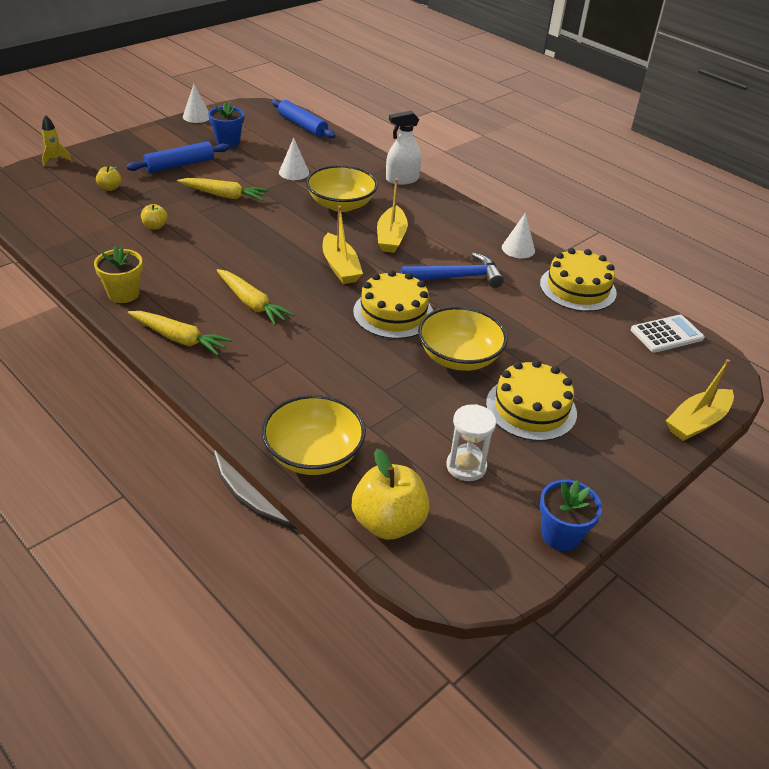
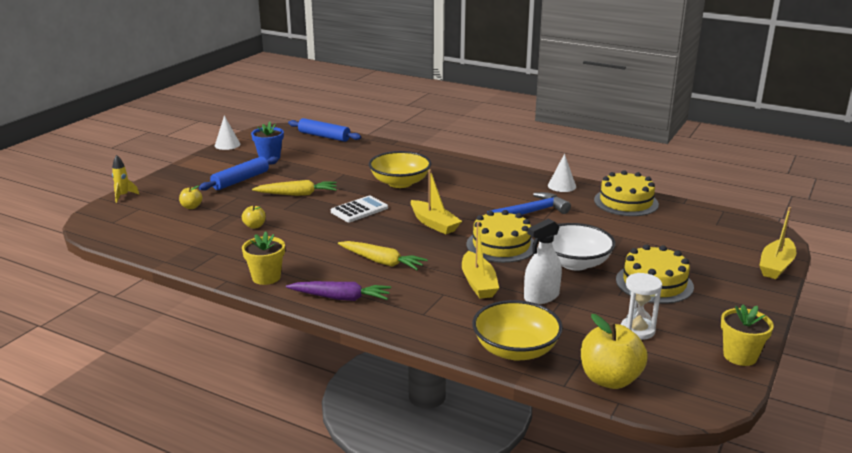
camera: 15 degrees left, 15 degrees down
yellow carrot [128,311,232,356] -> purple carrot [286,281,391,301]
white cone [279,138,309,180] -> none
yellow boat [377,178,408,253] -> yellow boat moved to [462,222,499,299]
white spray bottle [386,111,422,185] -> white spray bottle moved to [524,219,562,304]
yellow bowl [418,306,508,371] -> white bowl [552,223,615,271]
blue flower pot [539,480,602,551] -> yellow flower pot [721,305,774,366]
white calculator [631,315,704,353] -> white calculator moved to [331,196,388,222]

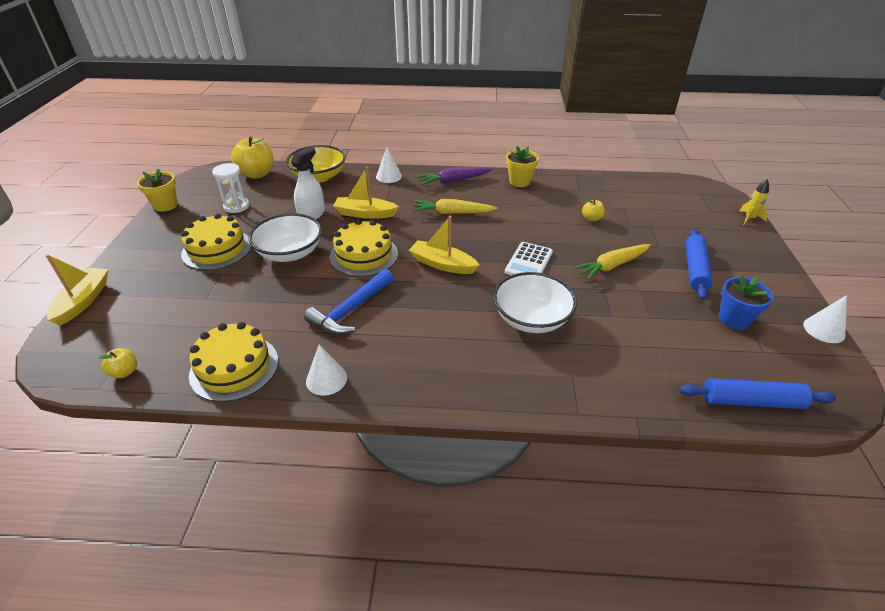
camera: 155 degrees right, 15 degrees up
yellow apple [179,185,202,209] -> yellow apple moved to [98,348,137,378]
yellow bowl [369,151,431,188] -> white bowl [493,272,577,333]
yellow boat [462,222,499,299] -> yellow boat turned 45 degrees counterclockwise [333,166,399,219]
none -> white cone [376,147,402,183]

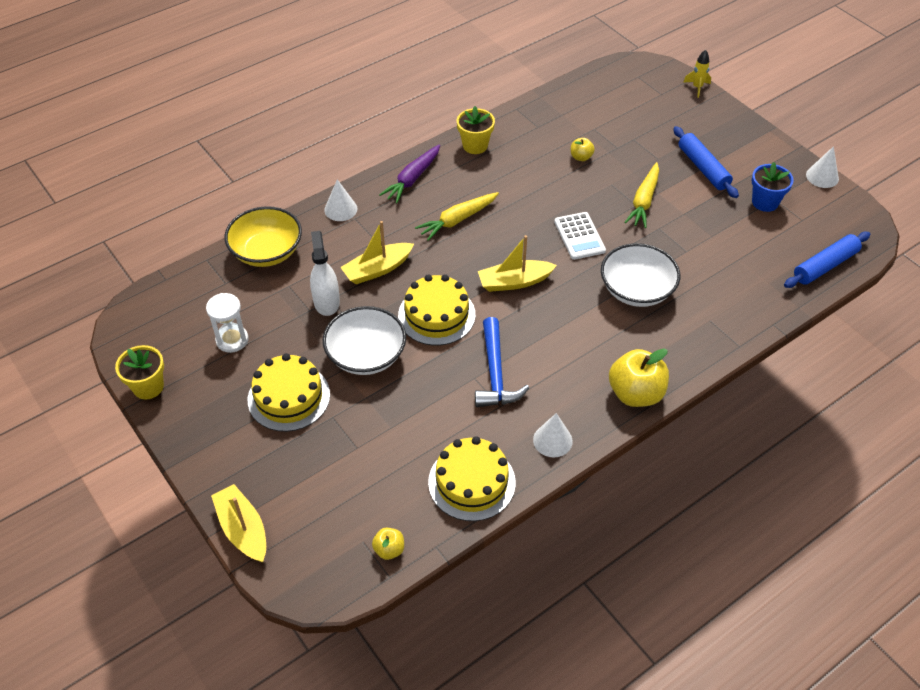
camera: 40 degrees left, 10 degrees up
yellow apple [231,136,274,179] -> yellow apple moved to [609,348,669,407]

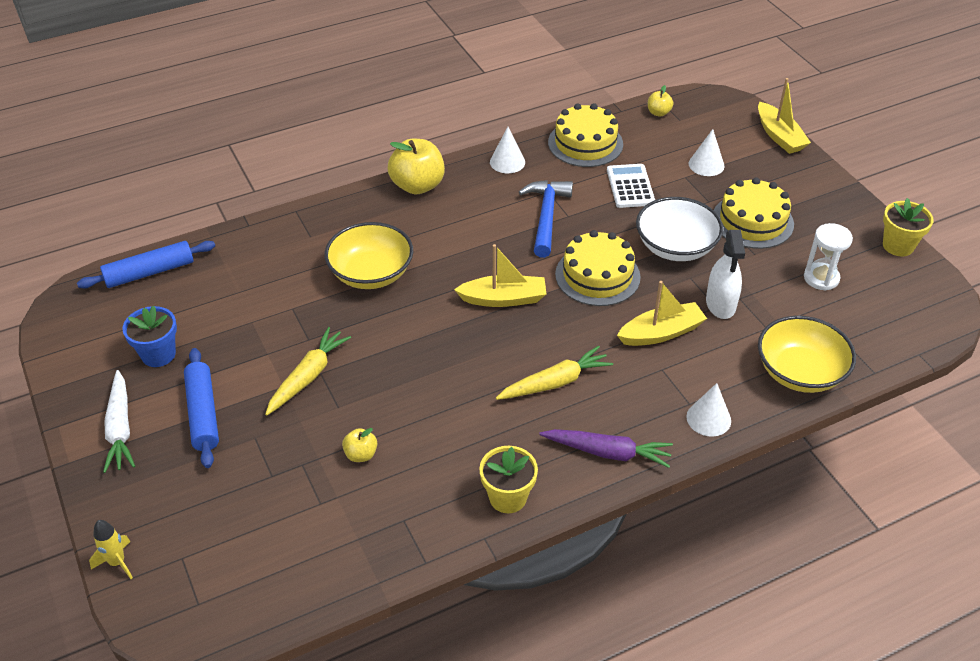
camera: 170 degrees left, 5 degrees down
purple carrot [379,144,440,203] -> purple carrot turned 60 degrees clockwise [539,429,673,468]
white calculator [554,212,606,260] -> white calculator moved to [607,164,655,208]
white bowl [601,243,680,307] -> yellow bowl [324,222,413,289]
white cone [806,146,839,188] -> white cone moved to [689,129,724,176]
none -> white carrot [103,370,135,473]

